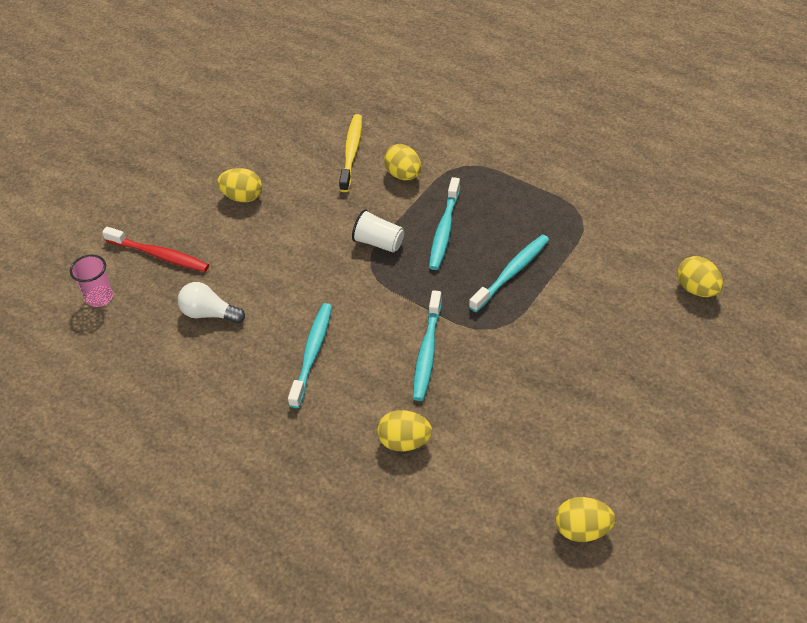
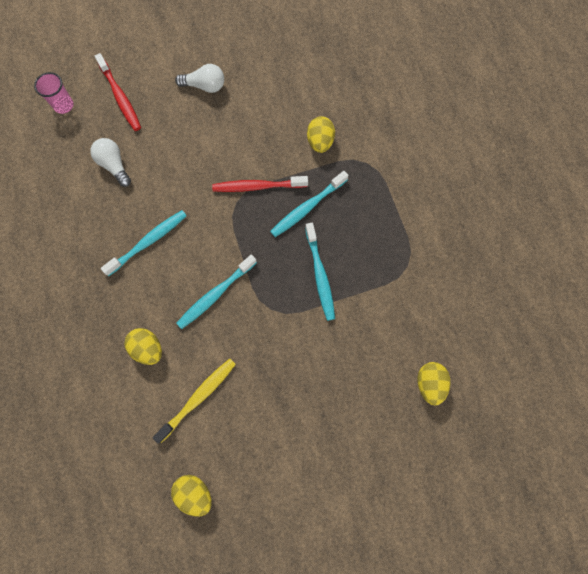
camera: 35 degrees right, 25 degrees up
yellow egg [217,168,262,203] -> white light bulb [175,64,224,93]
yellow toothbrush [339,114,362,192] -> yellow toothbrush moved to [153,358,236,443]
white cup [352,209,404,253] -> red toothbrush [212,176,308,192]
turquoise toothbrush [469,235,549,312] -> turquoise toothbrush turned 90 degrees clockwise [305,223,335,321]

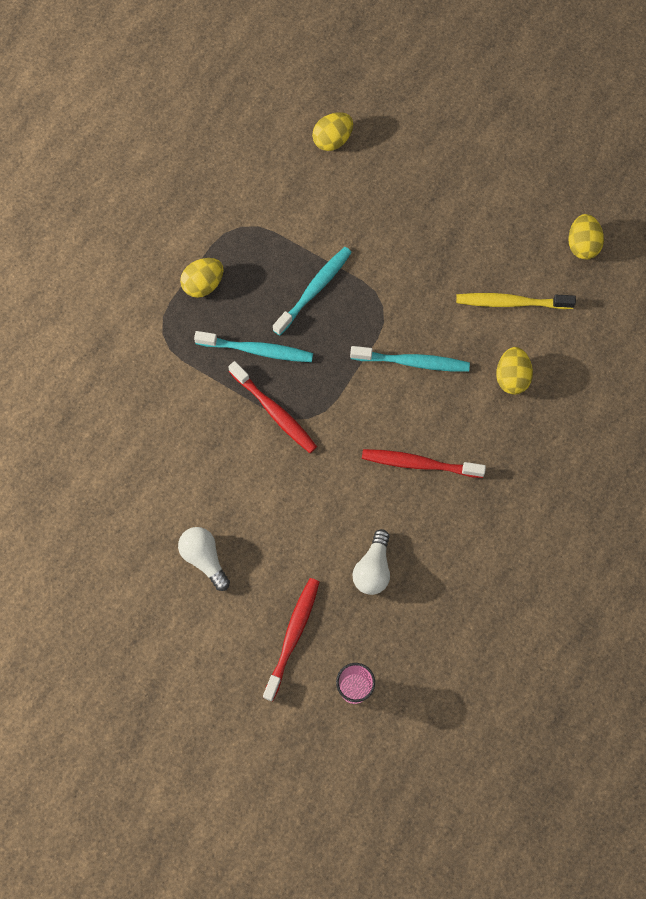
camera: 130 degrees left, 5 degrees down
turquoise toothbrush [101,210,187,276] -> red toothbrush [362,449,486,478]
yellow egg [307,116,335,153] -> yellow egg moved to [180,258,224,298]

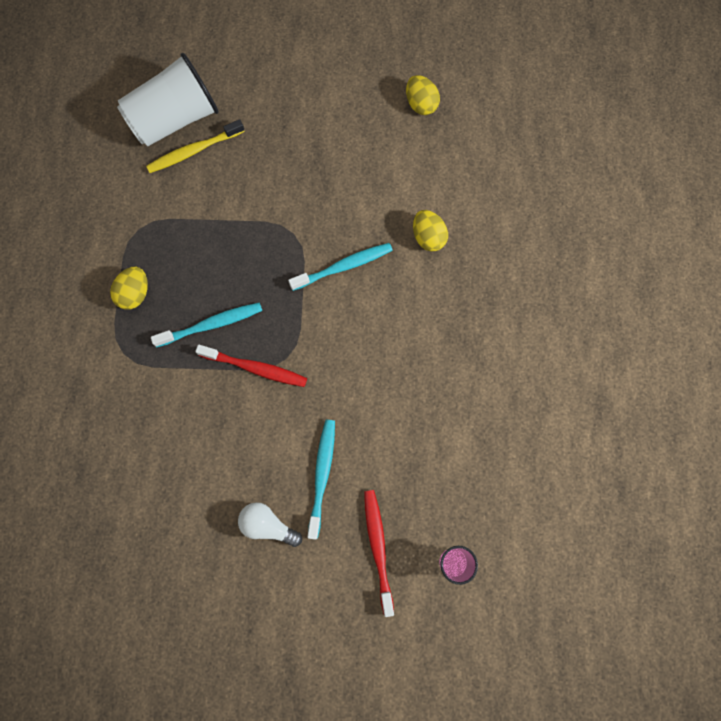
camera: 30 degrees left, 5 degrees up
turquoise toothbrush [273,247,352,336] -> turquoise toothbrush moved to [307,420,335,540]
yellow egg [312,112,353,151] -> white cup [117,53,219,146]
white light bulb [352,529,390,595] -> none
red toothbrush [362,449,486,478] -> none
yellow toothbrush [456,293,576,309] -> yellow toothbrush moved to [146,119,245,173]

